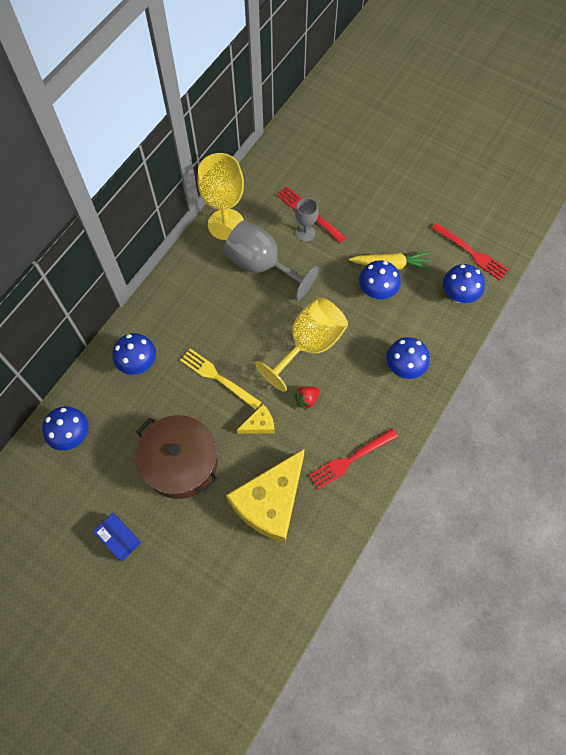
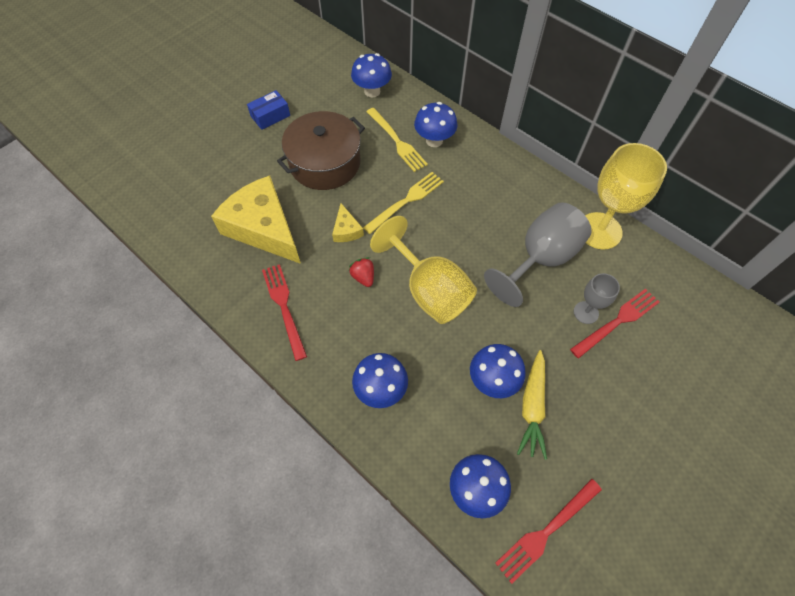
camera: 100 degrees right, 5 degrees down
none -> yellow fork [367,108,428,172]

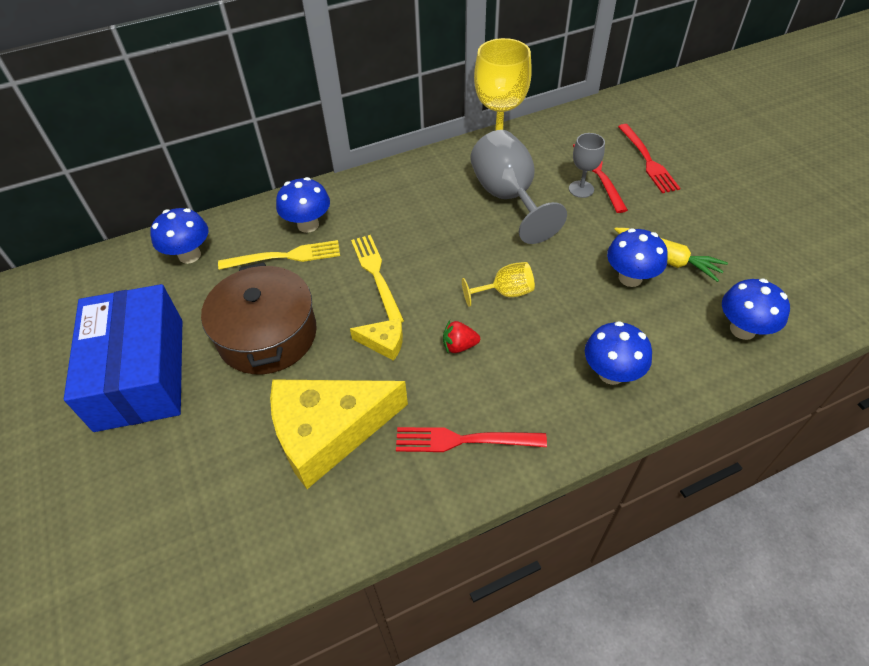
camera: 65 degrees left, 10 degrees down
blue box [247,90,290,130] -> blue box [64,284,182,432], size x2.36
yellow goblet [370,216,477,324] -> yellow goblet [462,262,535,307], size x0.53
red fork [495,479,602,584] -> red fork moved to [618,124,680,193]

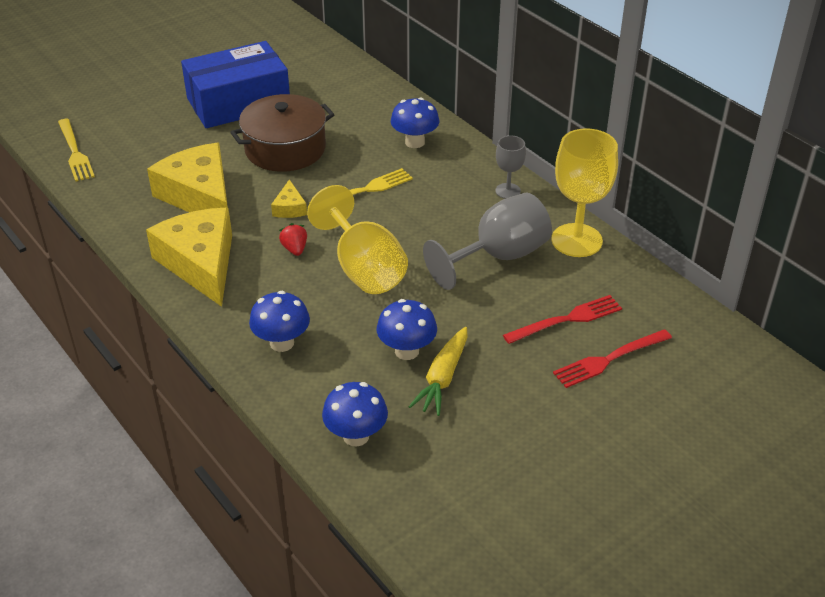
camera: 75 degrees right, 10 degrees down
blue mushroom [150,208,208,264] -> none
yellow fork [218,240,340,270] -> yellow fork moved to [58,119,95,181]
red fork [396,427,547,452] -> yellow cheese [146,208,232,307]
yellow goblet [462,262,535,307] -> yellow goblet [307,185,408,294], size x1.90
grey goblet [569,133,605,198] -> grey goblet moved to [495,136,526,199]

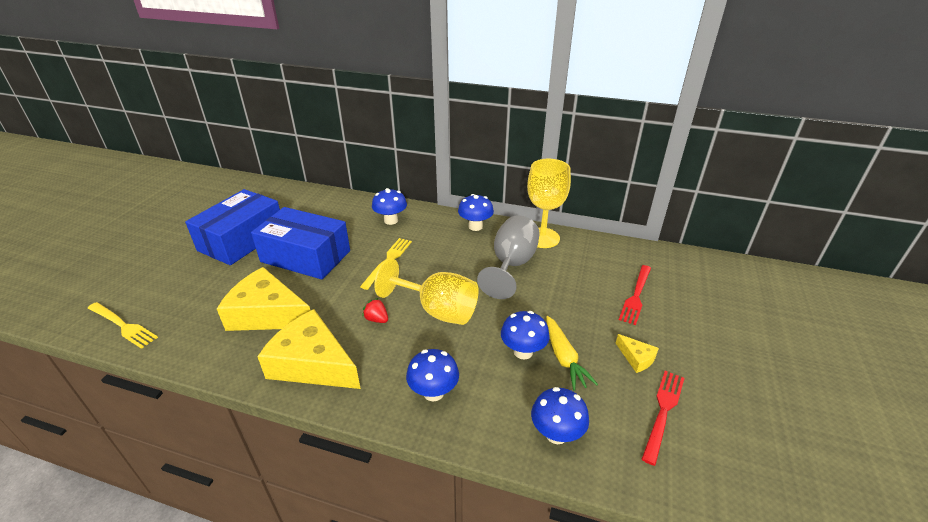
camera: 35 degrees left, 5 degrees down
brown pot [230,94,335,172] -> blue box [251,207,350,279]
yellow cheese [271,179,307,218] -> yellow cheese moved to [616,334,659,373]
grey goblet [495,136,526,199] -> blue mushroom [458,194,494,231]
red fork [503,295,622,344] -> red fork moved to [642,371,684,466]

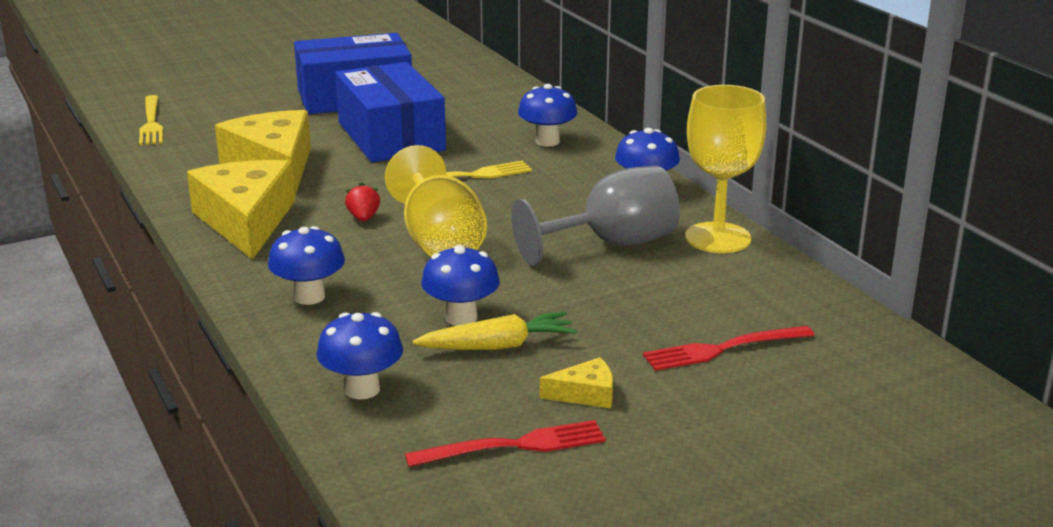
camera: 45 degrees right, 10 degrees down
yellow carrot [546,316,598,391] -> yellow carrot turned 135 degrees counterclockwise [412,312,577,350]
yellow cheese [616,334,659,373] -> yellow cheese turned 105 degrees counterclockwise [540,357,613,408]

